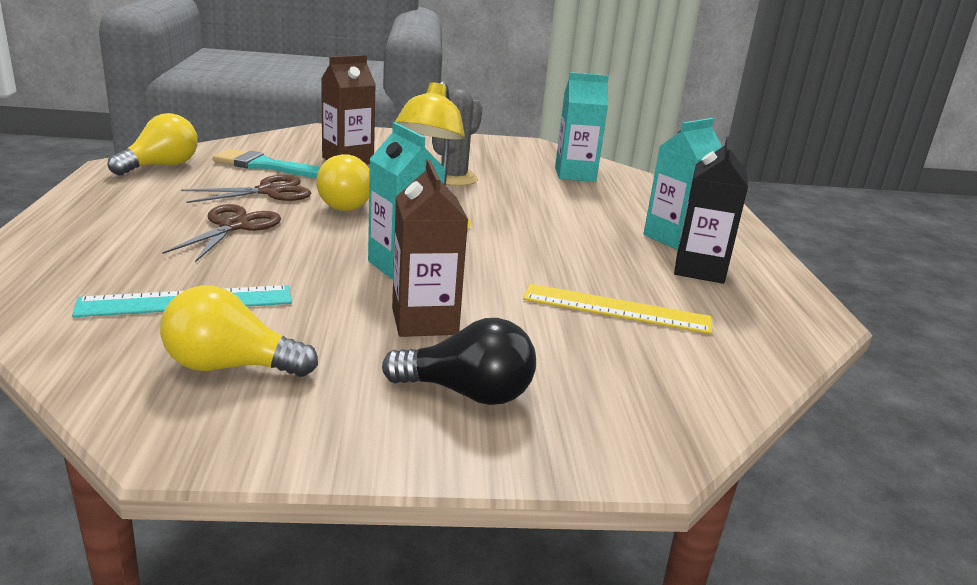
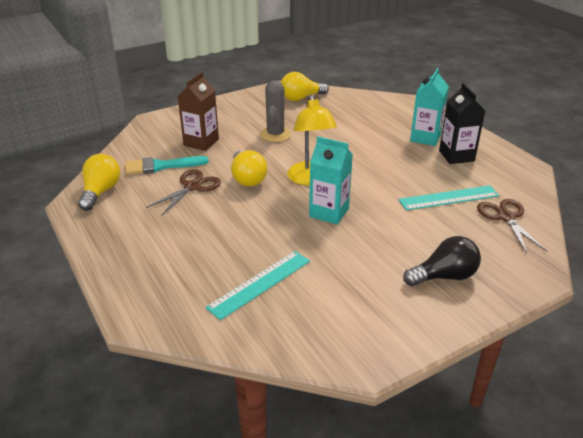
camera: 25 degrees left, 10 degrees up
yellow light bulb [160,285,318,377] -> yellow light bulb moved to [281,72,329,101]
brown scissors [162,204,281,262] -> brown scissors moved to [477,199,547,254]
brown carton [392,159,468,337] -> none
yellow ruler [523,284,712,334] -> turquoise ruler [399,185,499,210]
turquoise carton [555,72,609,182] -> none

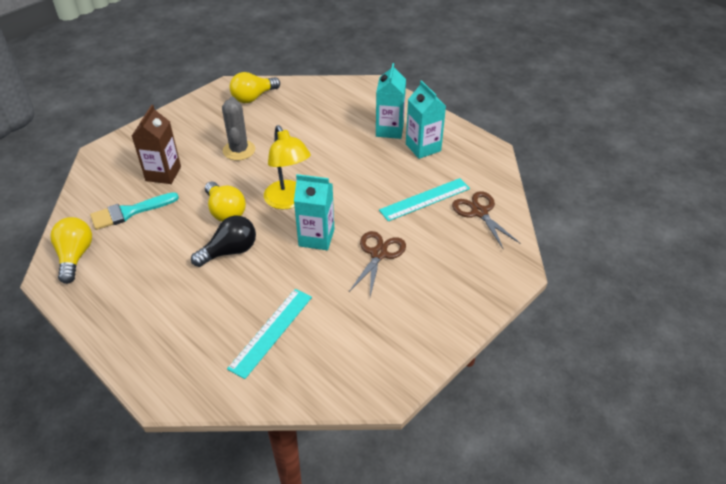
camera: 15 degrees left, 10 degrees up
brown scissors [146,169,221,216] -> brown scissors moved to [349,231,406,297]
black light bulb [403,236,481,286] -> black light bulb moved to [191,216,256,267]
black carton [439,83,485,164] -> turquoise carton [406,80,446,159]

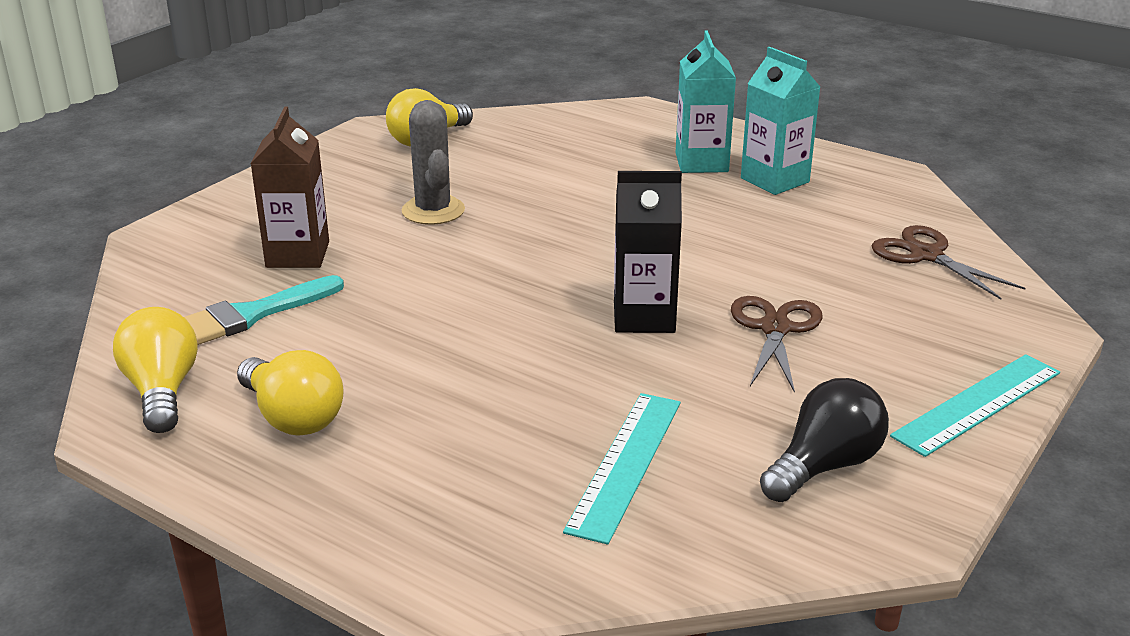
camera: 10 degrees left, 15 degrees down
black light bulb [191,216,256,267] -> black light bulb moved to [760,378,889,502]
yellow light bulb [205,181,246,222] -> yellow light bulb moved to [237,350,344,436]
yellow lamp [264,125,311,209] -> none
turquoise carton [294,174,334,250] -> black carton [614,171,682,333]
turquoise ruler [379,178,470,221] -> turquoise ruler moved to [890,354,1060,457]

